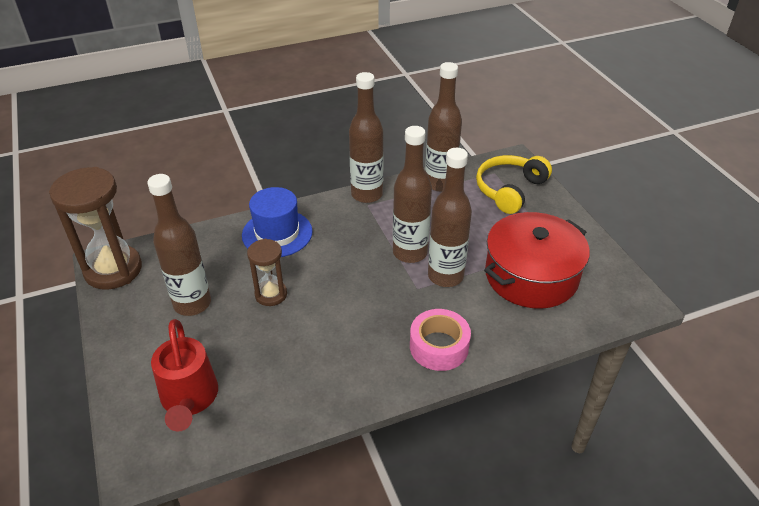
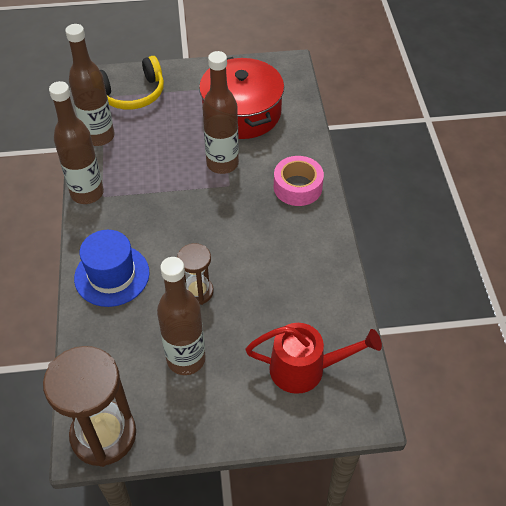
camera: 75 degrees left, 10 degrees up
brown bottle [393,126,432,263] -> none
yellow headphones [476,155,552,214] -> yellow headphones turned 75 degrees counterclockwise [100,56,164,110]

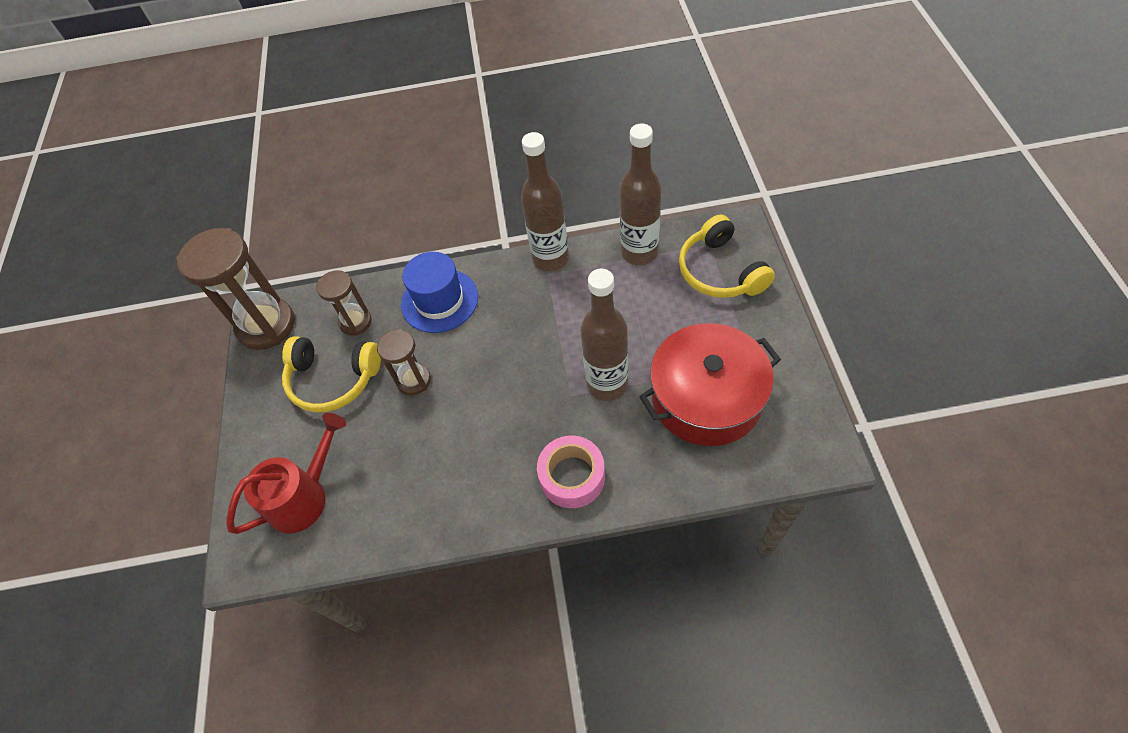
camera: 95 degrees right, 5 degrees up
brown bottle [157,257,206,375] -> yellow headphones [282,336,381,412]
red watering can [245,323,382,394] -> red watering can turned 135 degrees counterclockwise [226,413,347,534]
none -> brown hourglass [316,270,372,336]

